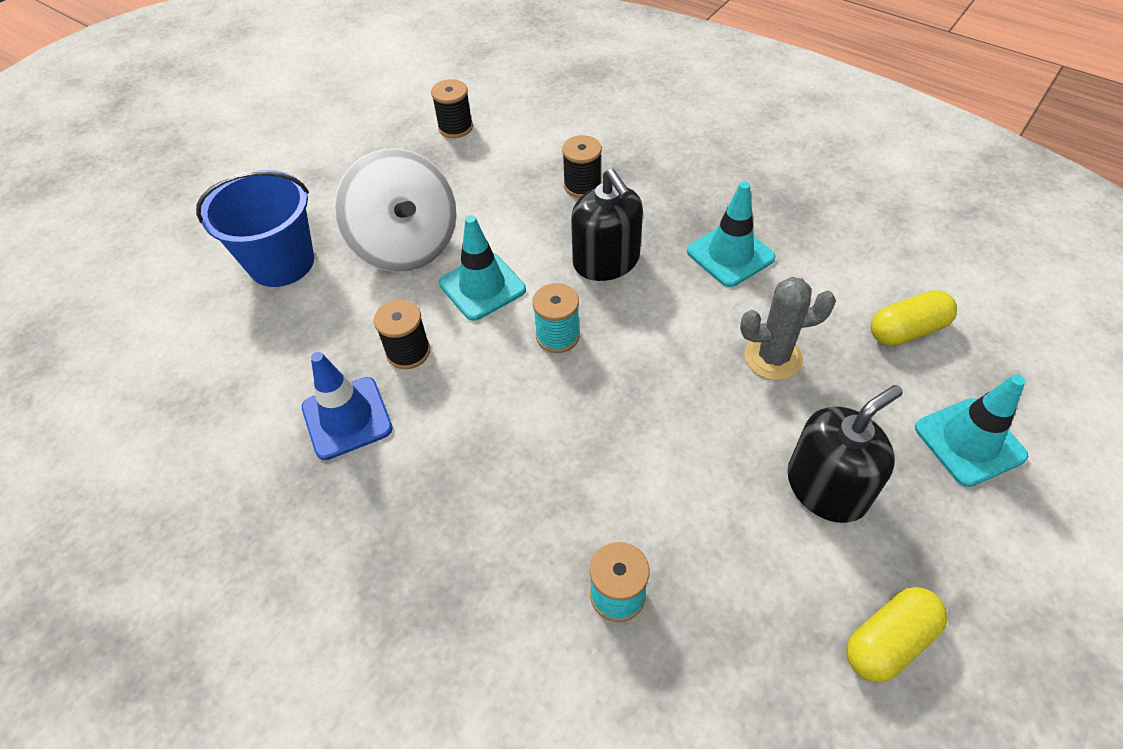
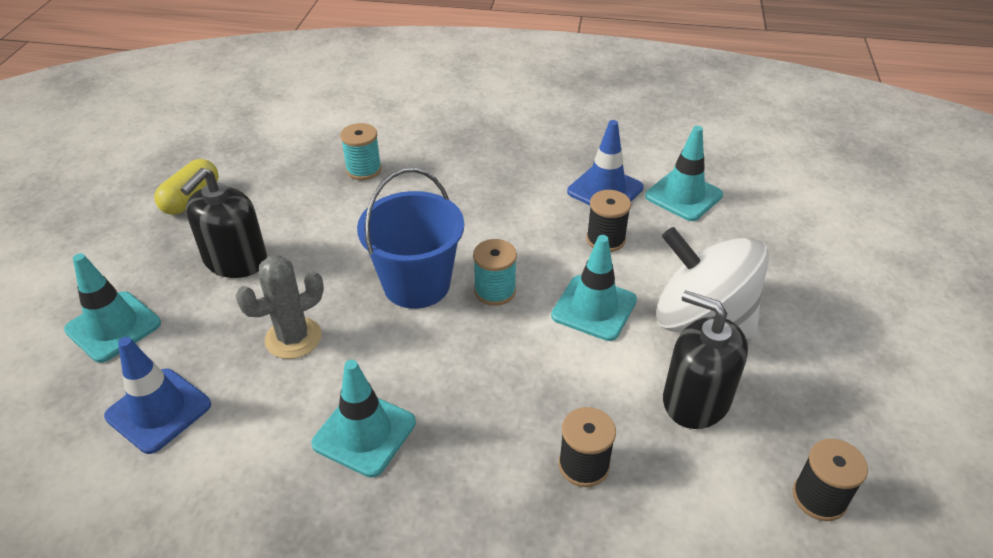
camera: 150 degrees right, 10 degrees down
blue bucket [196,170,314,287] -> blue bucket moved to [357,168,464,309]
black soap dispenser [571,169,643,281] -> black soap dispenser moved to [663,290,748,429]
yellow capsule [871,290,957,346] -> blue traffic cone [104,337,211,454]
none -> turquoise traffic cone [645,126,723,221]

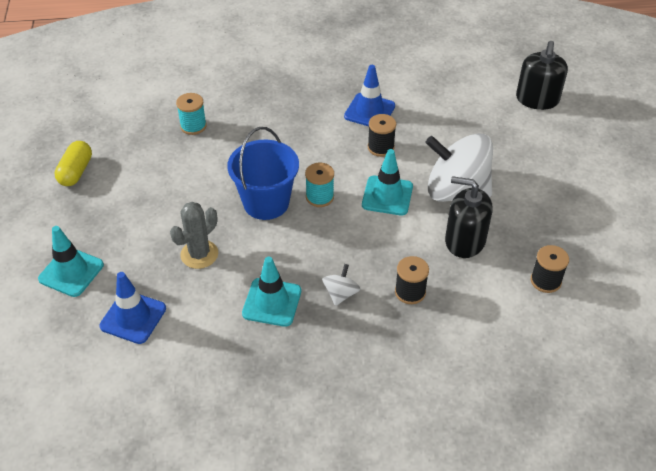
camera: 15 degrees left, 5 degrees up
black soap dispenser [180,168,267,278] -> black soap dispenser moved to [516,41,568,110]
turquoise traffic cone [645,126,723,221] -> none
none -> white spinning top [322,264,360,306]

